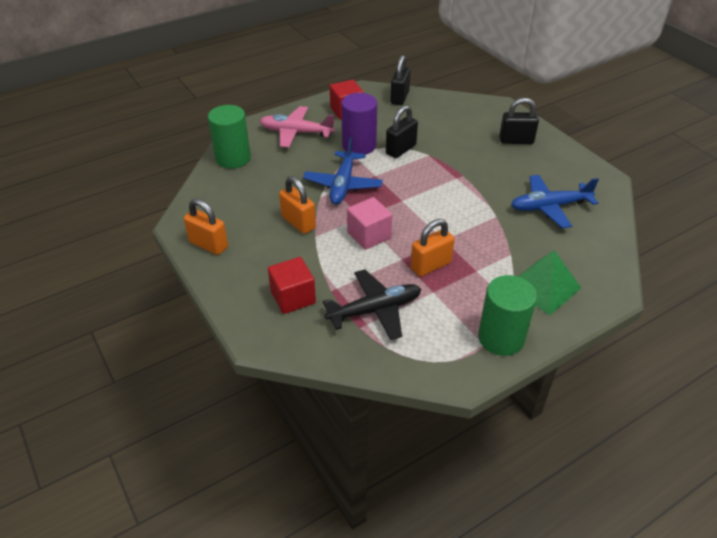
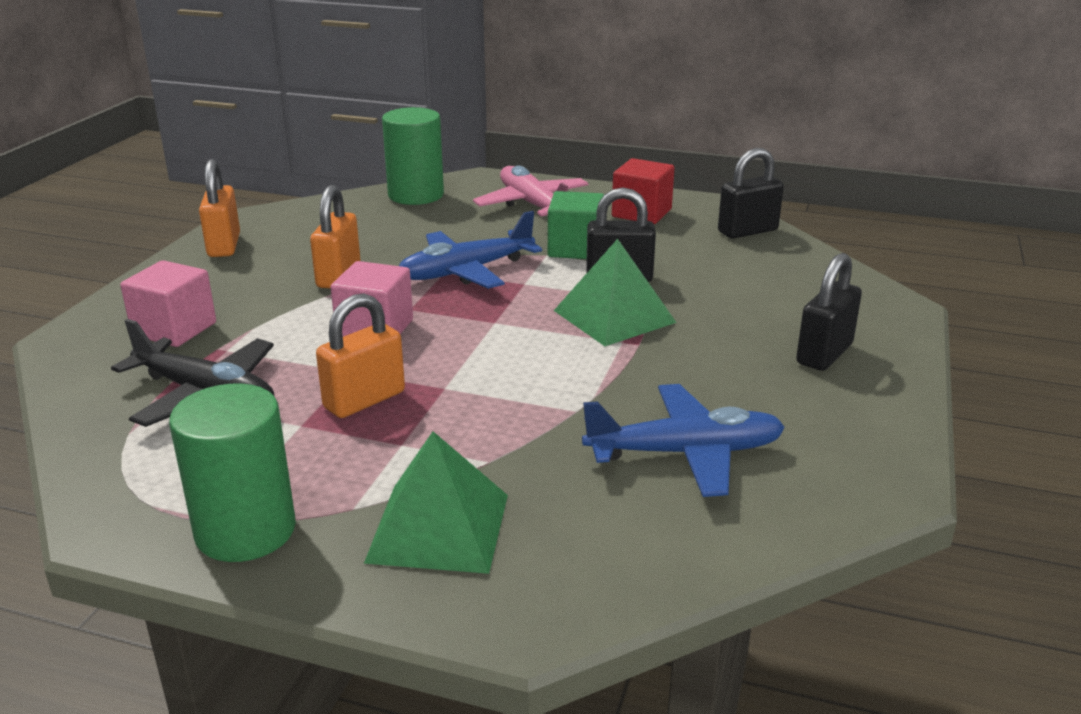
camera: 50 degrees right, 15 degrees down
red cube [268,257,316,314] -> pink cube [120,260,216,347]
purple cylinder [341,93,377,154] -> green cube [548,191,604,259]
orange padlock [411,219,455,277] -> orange padlock turned 60 degrees counterclockwise [316,293,405,418]
black padlock [499,98,539,144] -> black padlock turned 75 degrees clockwise [796,253,862,371]
blue plane [511,175,599,228] -> blue plane turned 135 degrees clockwise [582,384,785,497]
none -> green pyramid [554,239,677,346]

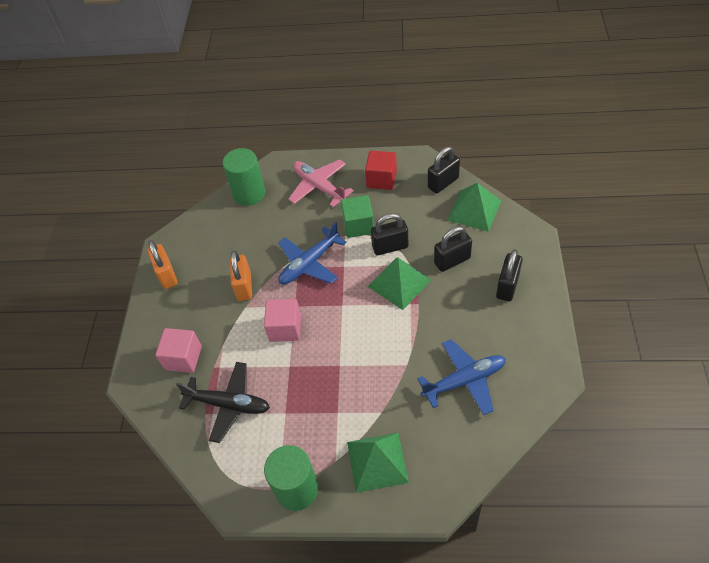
camera: 10 degrees left, 25 degrees up
orange padlock [316,293,405,418] -> none
none -> black padlock [434,226,472,272]
none -> green pyramid [448,183,501,232]

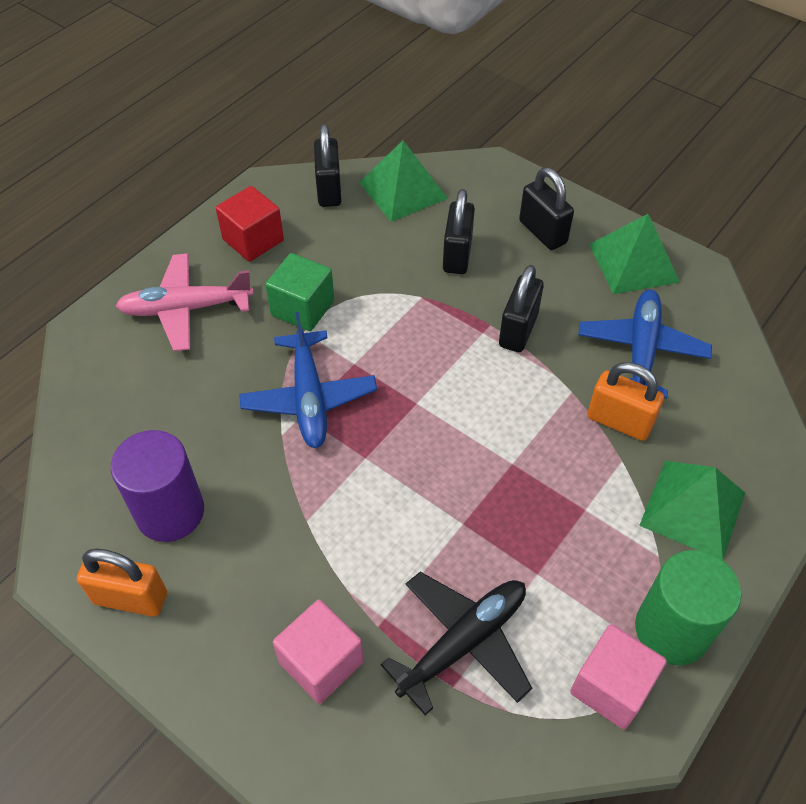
camera: 60 degrees left, 0 degrees up
green cylinder [222,148,265,206] -> none
orange padlock [230,251,252,301] -> orange padlock moved to [587,362,664,441]
pink cube [264,299,301,342] -> pink cube moved to [570,624,667,729]
green pyramid [368,258,431,310] -> green pyramid moved to [589,214,680,294]
black padlock [371,213,409,255] -> black padlock moved to [499,265,544,352]
none -> purple cylinder [111,430,204,542]

